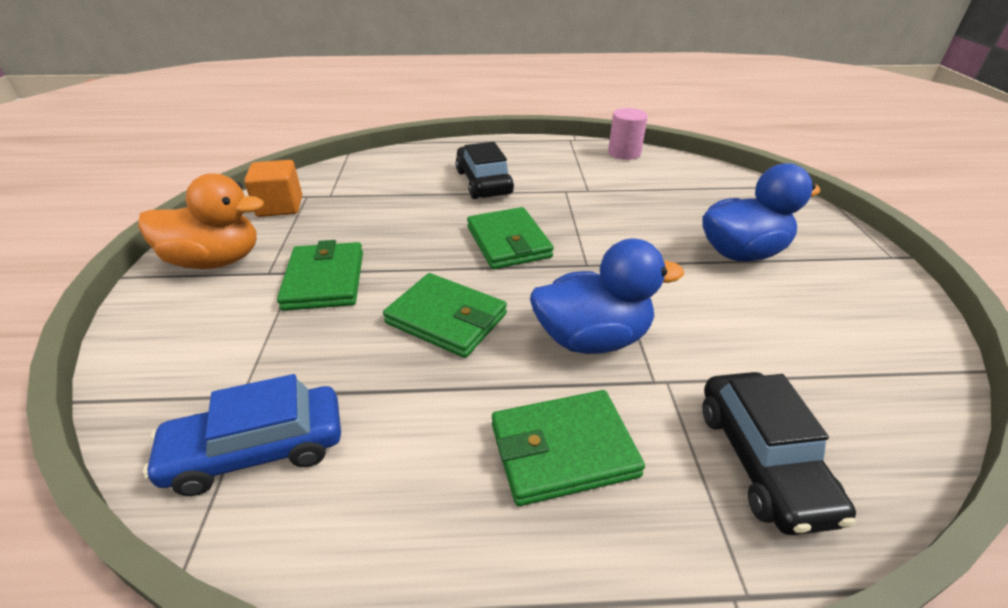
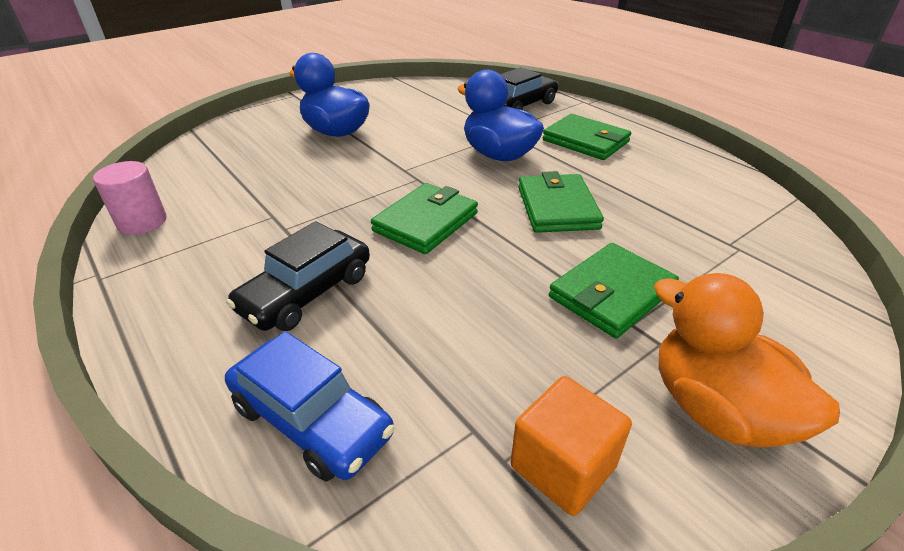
camera: 125 degrees left, 0 degrees up
blue car [143,374,341,496] -> blue car moved to [225,331,395,482]

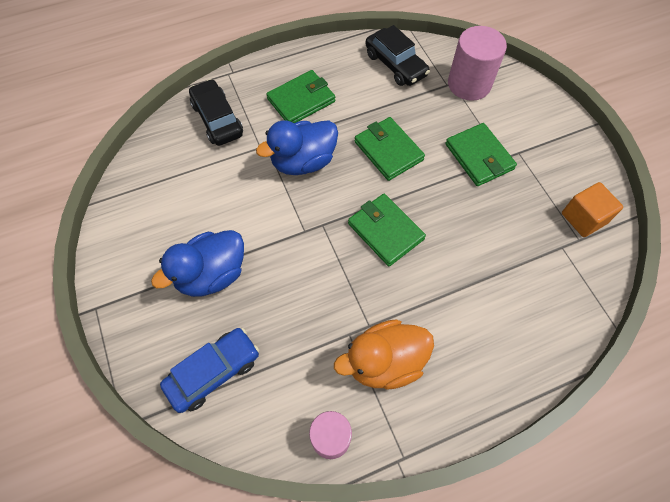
camera: 75 degrees left, 25 degrees up
blue car [225,331,395,482] -> blue car moved to [160,328,259,413]
black car [226,221,370,331] -> black car moved to [365,25,430,86]
green wallet [518,171,604,233] -> green wallet turned 45 degrees clockwise [355,117,425,181]
orange duck [654,273,840,448] -> orange duck moved to [334,319,434,389]
none -> pink cylinder [448,26,507,101]

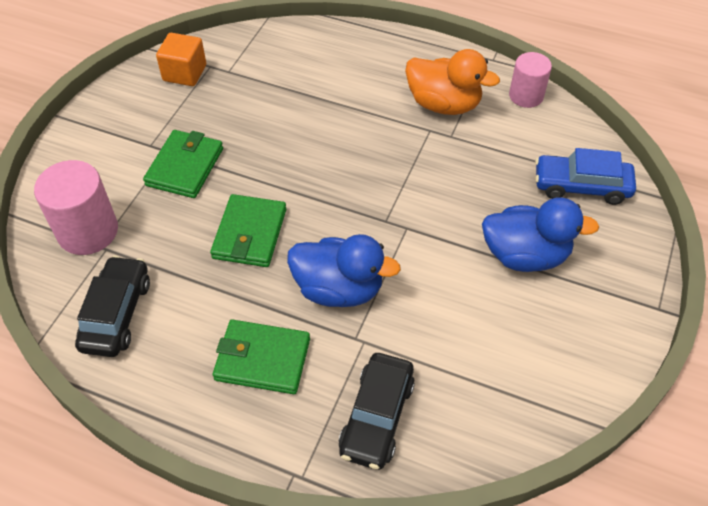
camera: 135 degrees left, 10 degrees down
green wallet [348,194,426,266] -> none

